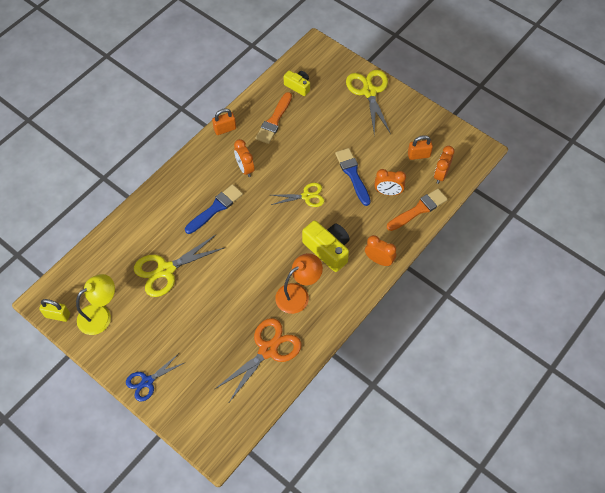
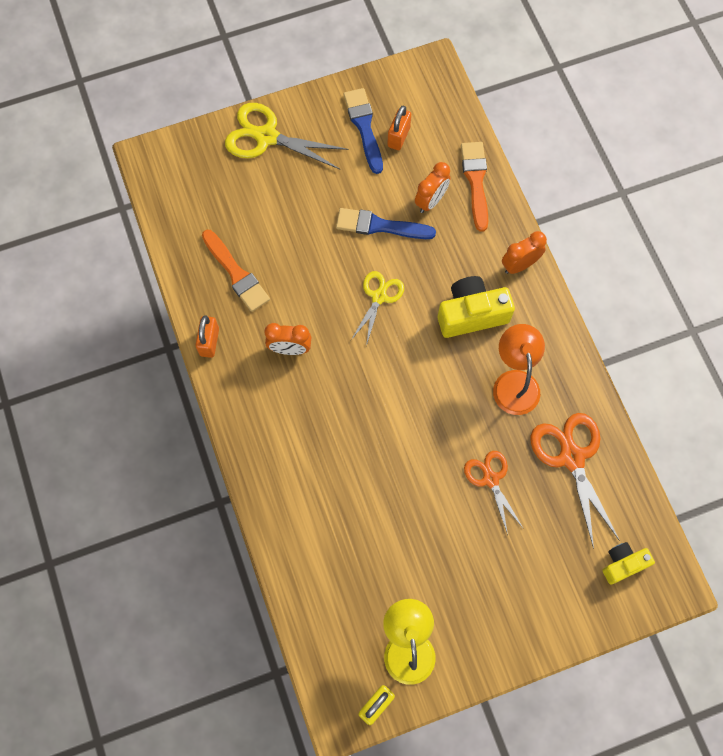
camera: 60 degrees left, 10 degrees up
blue scissors [126,354,186,401] -> none
yellow scissors [134,235,225,297] -> none
blue brush [185,184,243,234] -> blue brush moved to [344,88,383,174]
yellow camera [284,70,310,96] -> yellow camera moved to [602,542,655,585]
orange clock [434,146,455,184] -> none
none -> orange scissors [464,451,524,535]

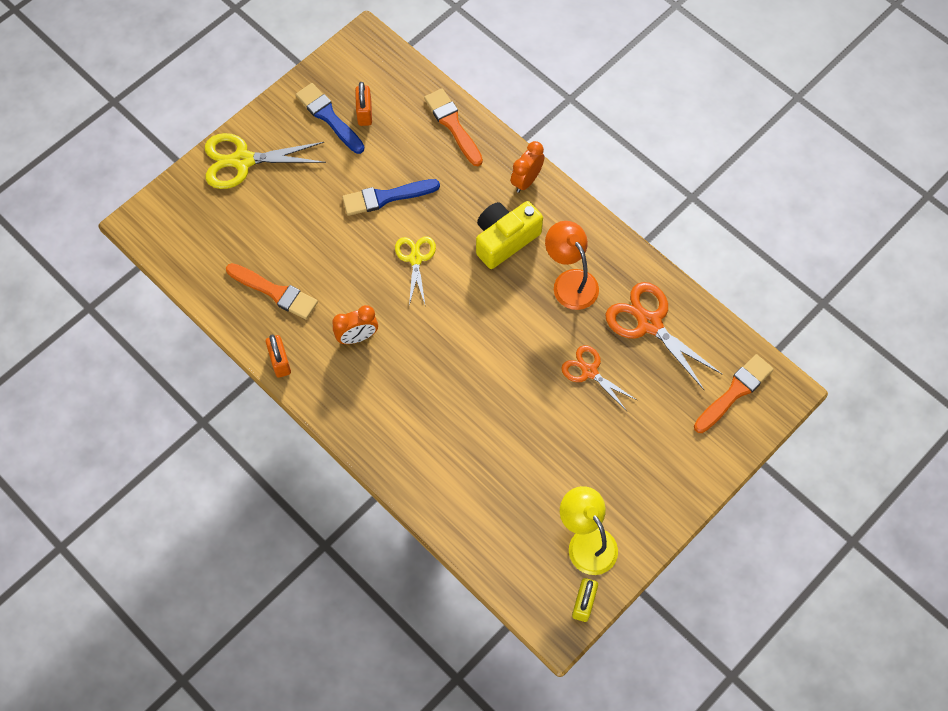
camera: 25 degrees left, 5 degrees down
orange clock [415,162,451,213] -> none
yellow camera [602,542,655,585] -> orange brush [694,354,774,433]

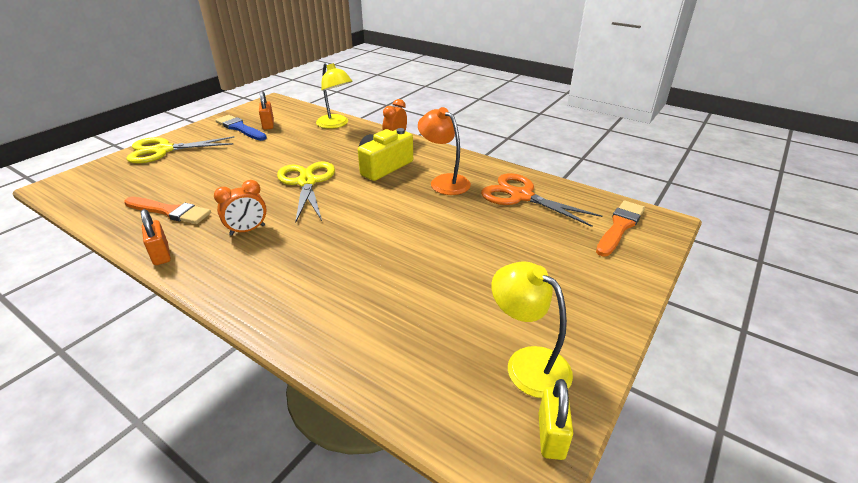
camera: 10 degrees left, 30 degrees down
blue brush [342,179,440,216] -> none
yellow scissors [395,236,436,305] -> yellow scissors [277,161,335,223], size x1.61
orange brush [424,88,483,166] -> yellow lamp [316,62,353,129]
orange scissors [561,345,638,411] -> none

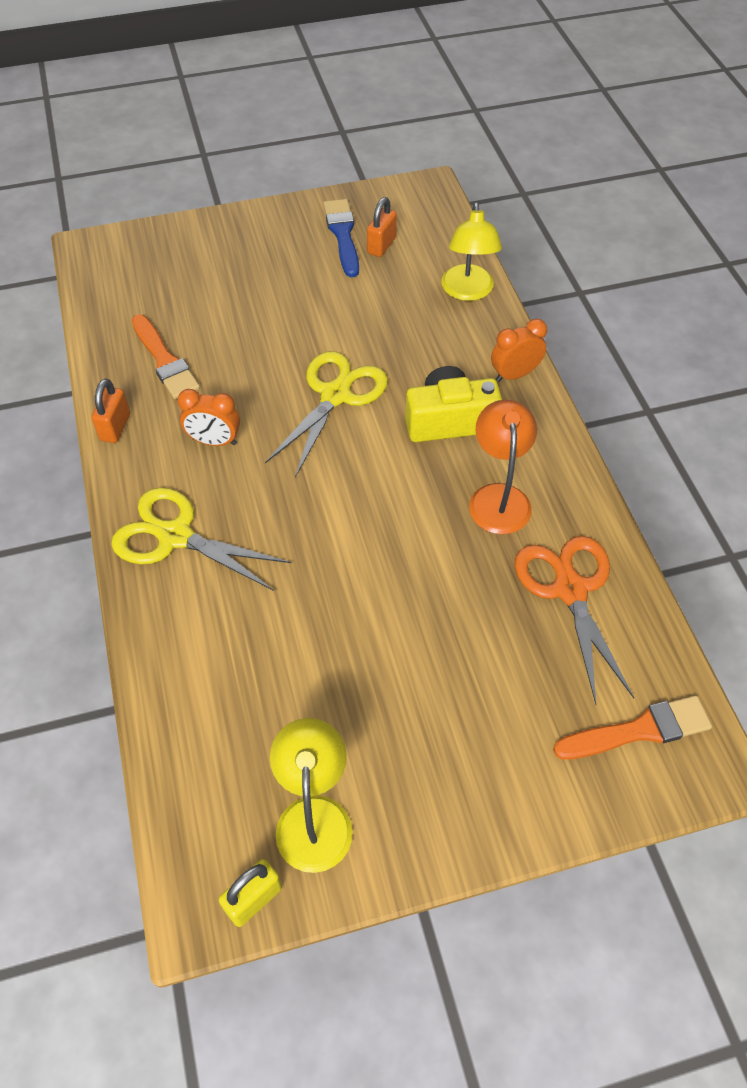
camera: 40 degrees right, 20 degrees up
yellow scissors [127,136,234,163] -> yellow scissors moved to [111,487,291,591]

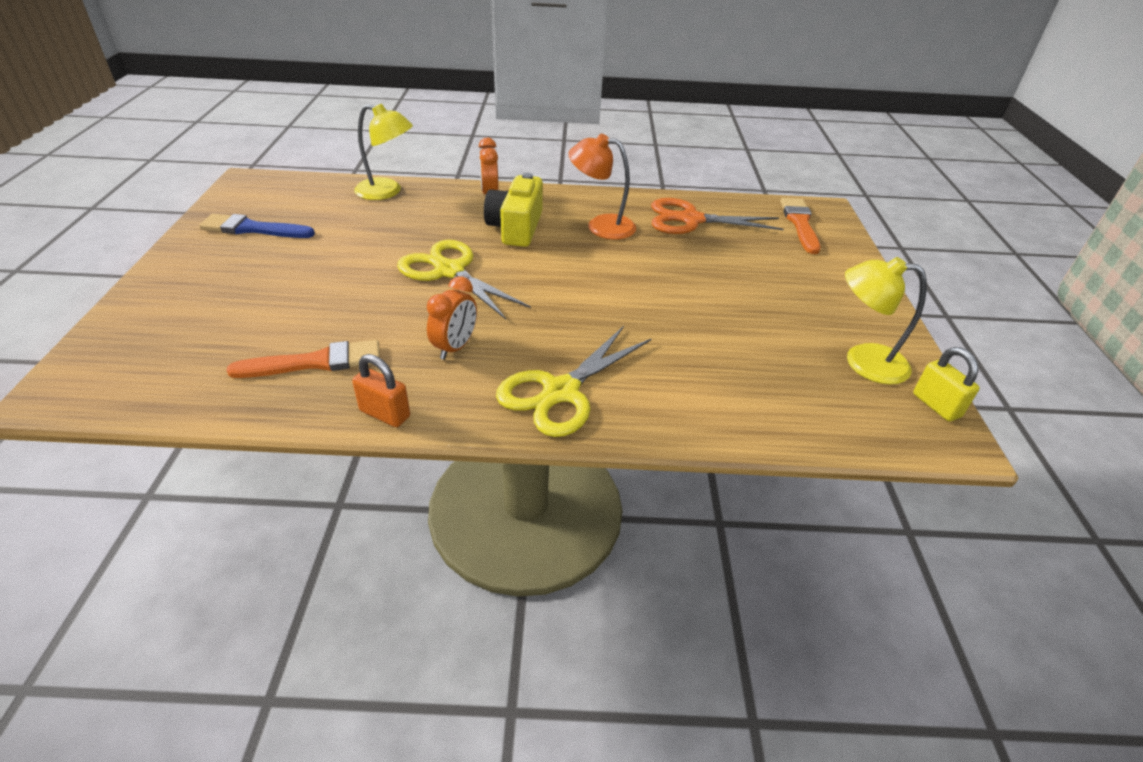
camera: 75 degrees left, 15 degrees down
orange padlock [367,197,397,257] -> none

